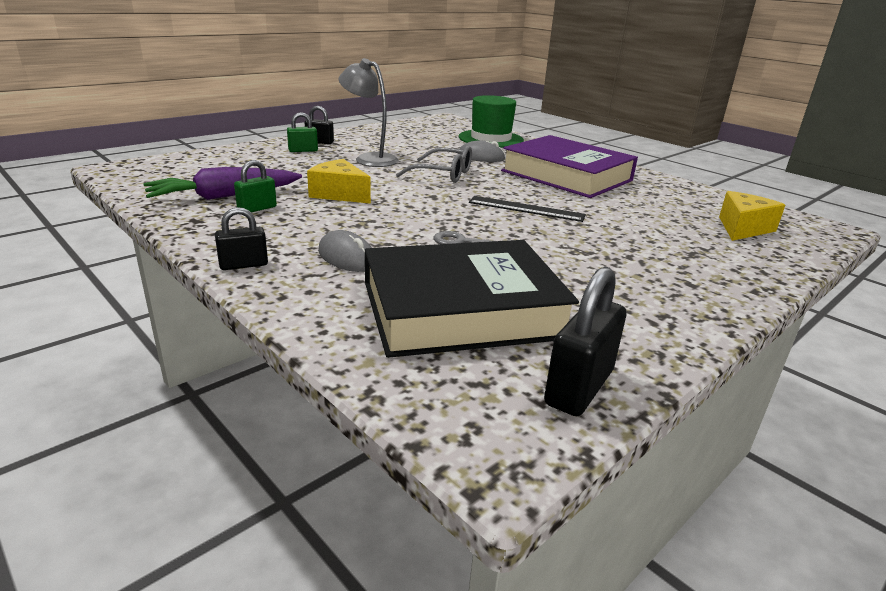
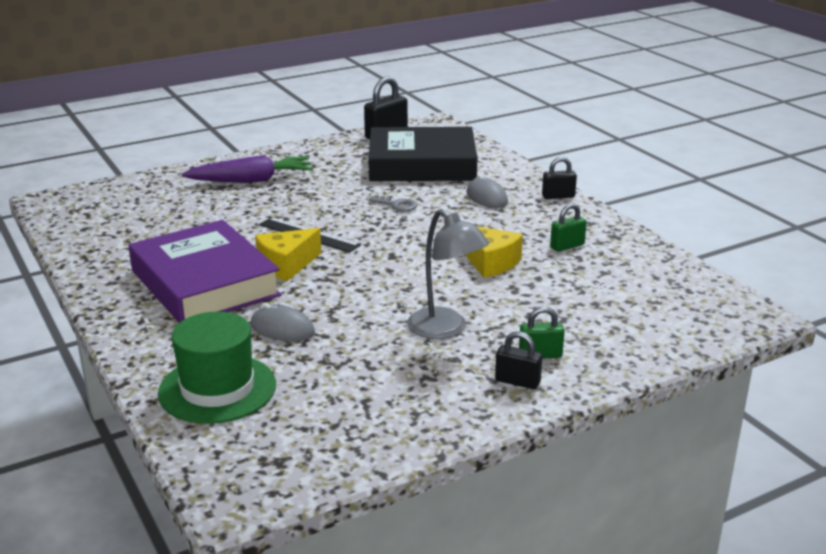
camera: 165 degrees left, 0 degrees up
purple carrot [143,167,302,200] -> purple carrot moved to [182,155,313,183]
grey glasses [396,146,472,183] -> none
yellow cheese [719,191,785,241] -> yellow cheese moved to [255,228,321,281]

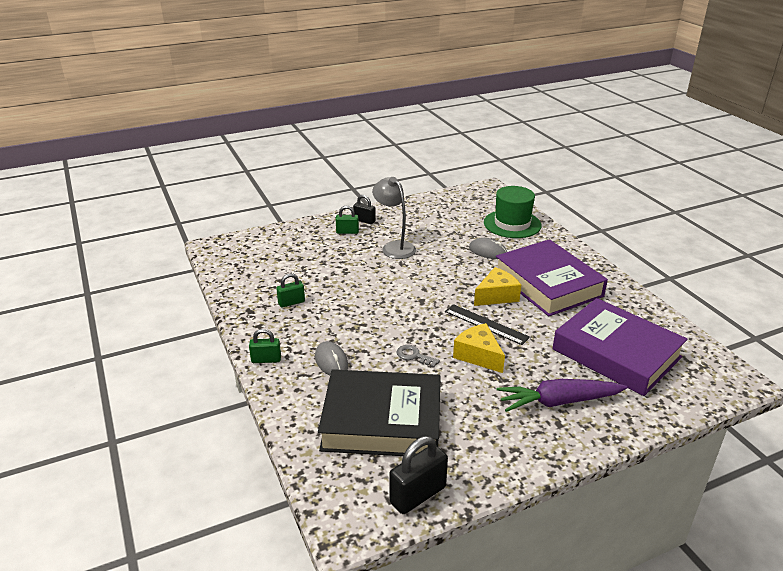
camera: 175 degrees left, 5 degrees up
yellow cheese [465,226,523,278] -> yellow cheese moved to [453,323,505,373]
black padlock [542,157,577,199] -> green padlock [249,329,281,363]
none -> purple book [552,298,687,396]

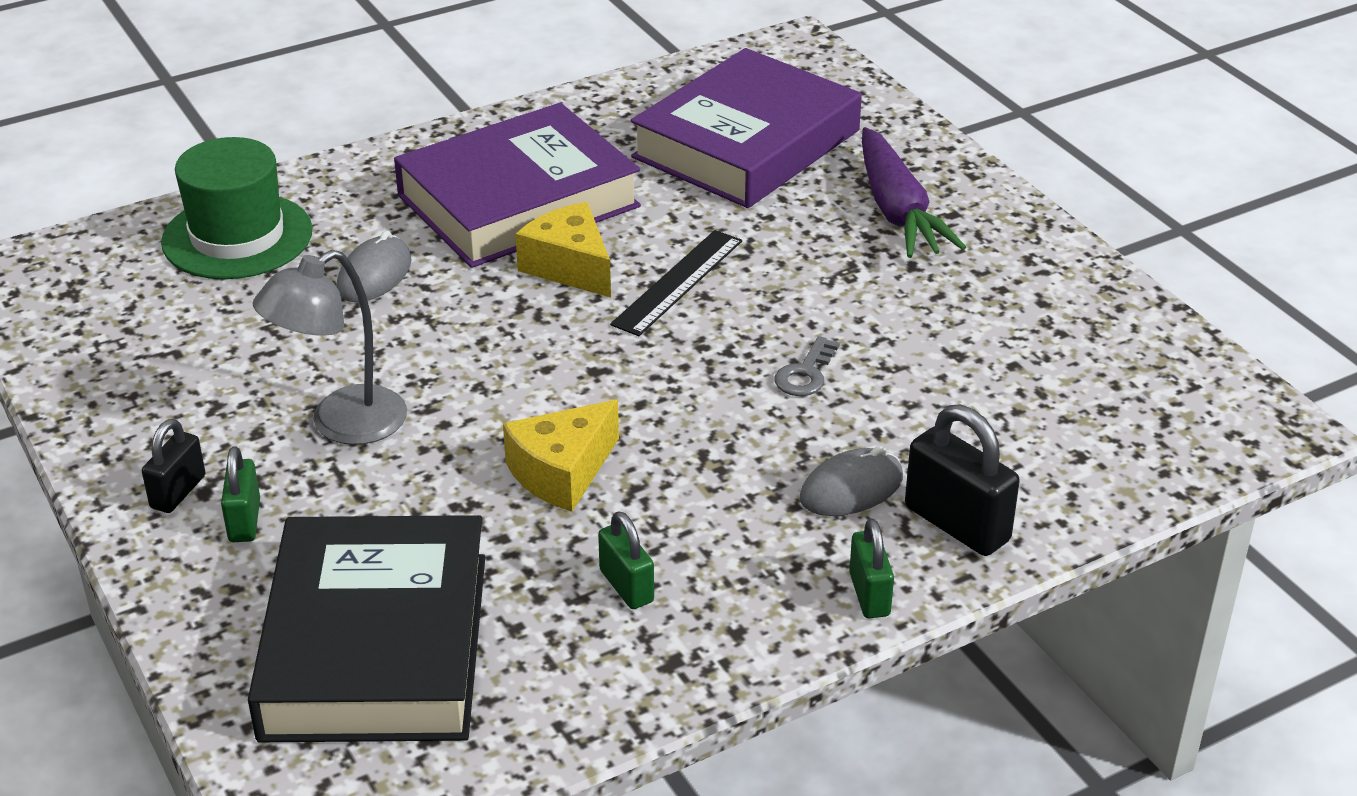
camera: 95 degrees left, 5 degrees up
black book [318,369,441,456] -> black book moved to [248,515,485,742]
black padlock [389,436,448,514] -> black padlock moved to [905,404,1020,556]
yellow cheese [453,323,505,373] -> yellow cheese moved to [503,400,619,512]

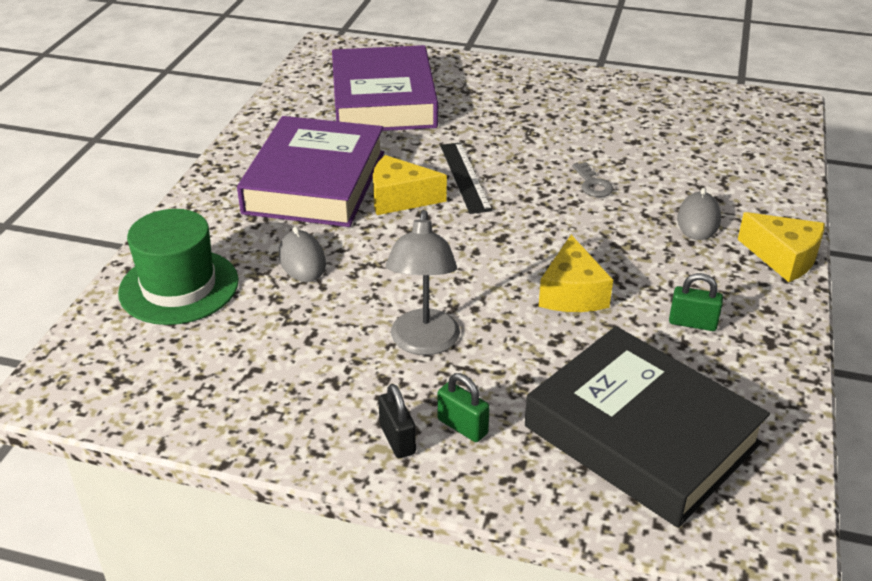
camera: 45 degrees left, 0 degrees up
green padlock [849,519,894,618] -> yellow cheese [738,212,825,282]
purple carrot [862,127,966,258] -> none
black padlock [905,404,1020,556] -> none

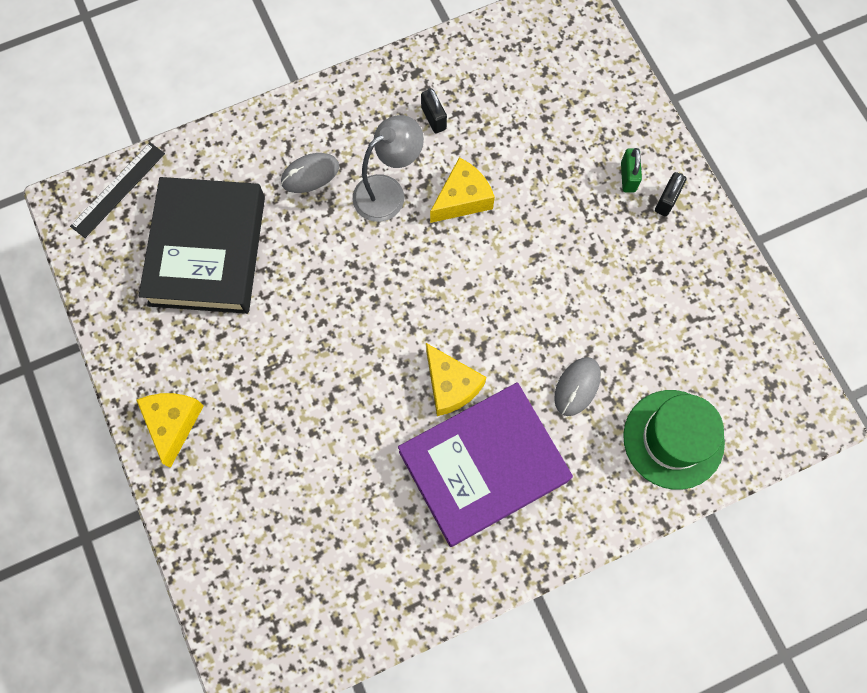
camera: 130 degrees left, 35 degrees up
purple book [332,45,438,131] -> none
grey lamp [386,210,460,355] -> grey lamp moved to [353,115,424,222]
black ruler [440,142,492,214] -> black ruler moved to [70,142,165,238]
black book [525,326,770,528] -> black book moved to [139,177,265,314]
grey key [572,162,613,197] -> none
green padlock [669,273,723,331] -> black padlock [421,88,447,133]
yellow cheese [738,212,825,282] -> yellow cheese moved to [137,393,204,468]

